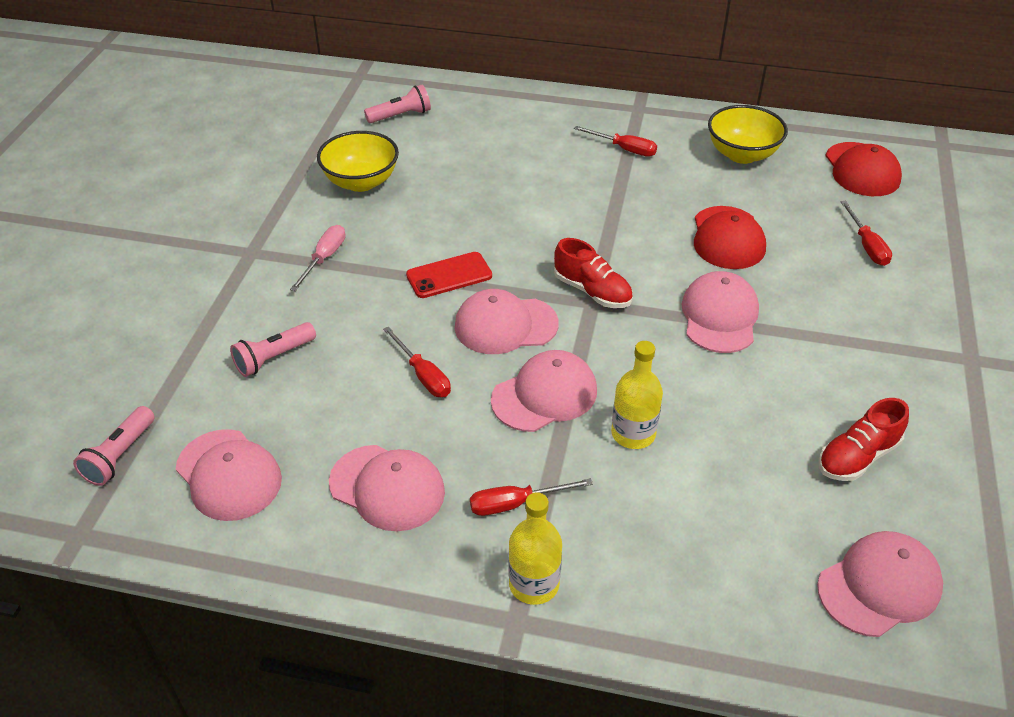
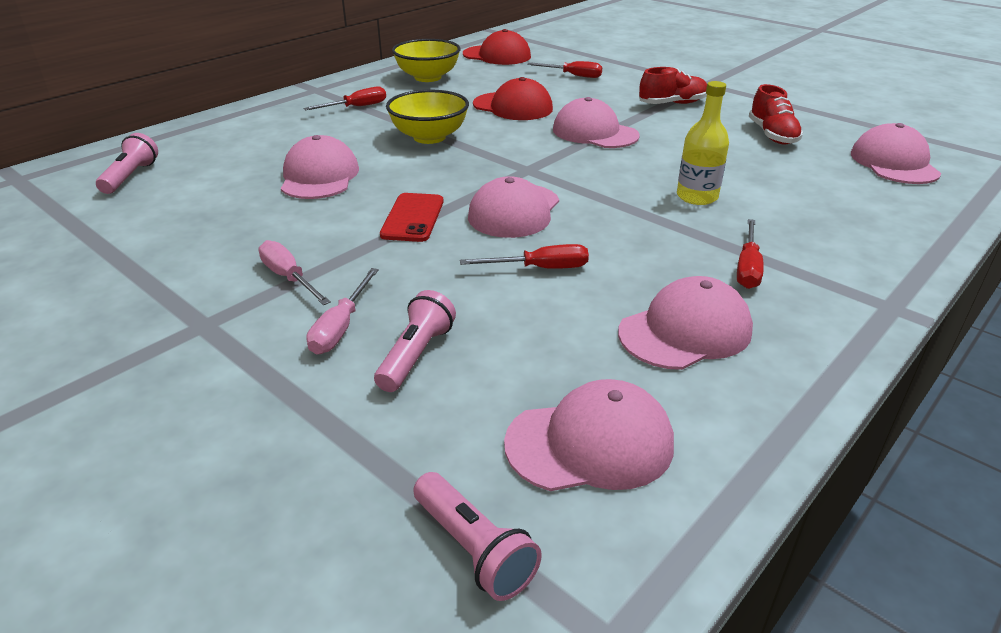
camera: 60 degrees left, 10 degrees down
pink flashlight [230,322,316,377] -> pink flashlight turned 150 degrees counterclockwise [374,290,456,392]
yellow bowl [317,131,399,192] -> yellow bowl moved to [386,90,469,144]
pink cap [491,350,597,432] -> pink cap moved to [281,135,359,199]
yellow bottle [508,492,562,605] -> none
red shoe [554,238,633,308] -> red shoe moved to [639,67,707,104]
none -> pink screwdriver [306,268,379,354]

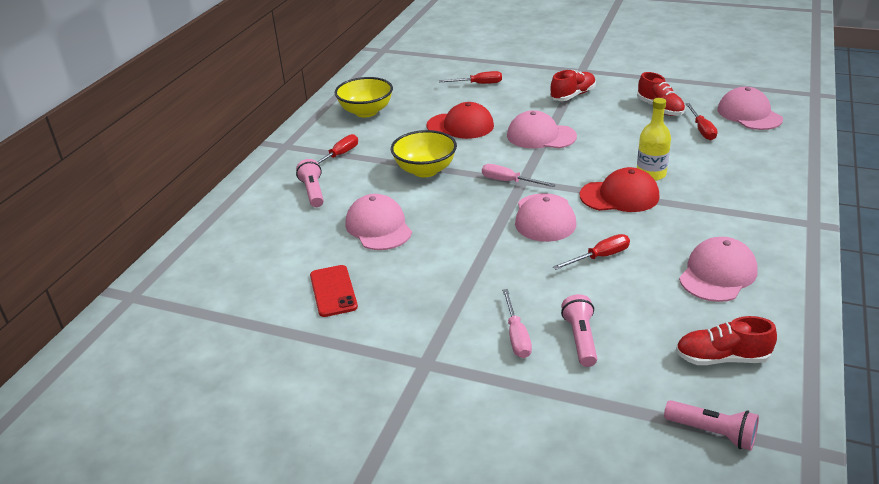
camera: 20 degrees left, 0 degrees up
pink flashlight [96,133,158,194] -> pink flashlight moved to [296,159,324,207]
pink screwdriver [258,240,331,305] -> pink screwdriver moved to [482,164,556,187]
red phone [380,193,444,242] -> red phone moved to [310,265,358,317]
red cap [463,29,531,65] -> red cap moved to [580,167,659,212]
pink cap [504,379,674,491] -> red shoe [676,316,777,365]
red screwdriver [737,219,764,289] -> red screwdriver moved to [686,103,718,140]

